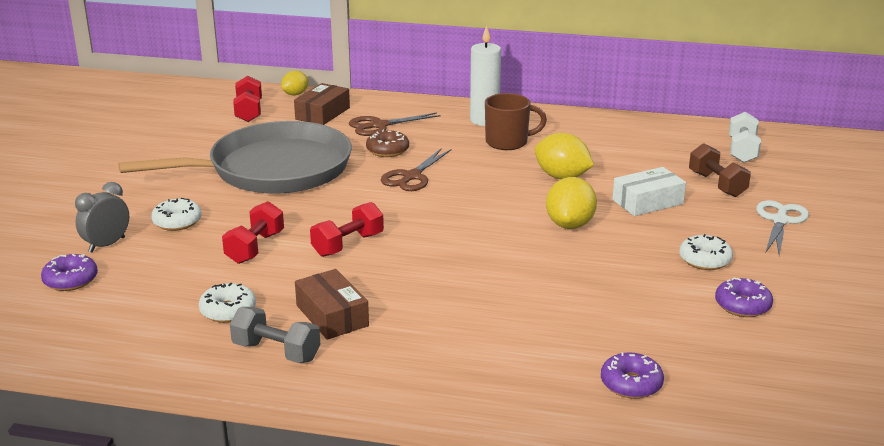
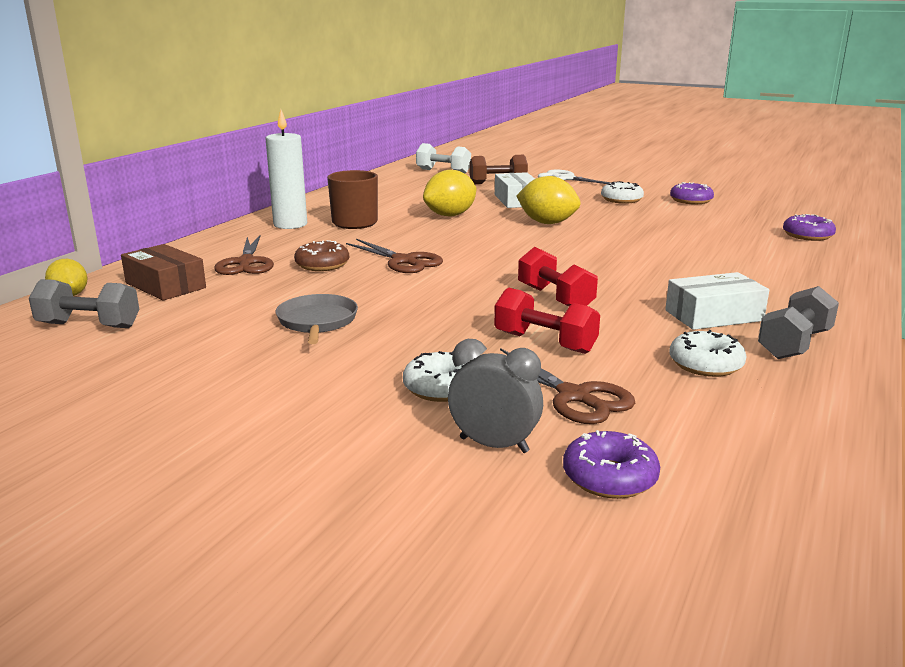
camera: 75 degrees left, 5 degrees down
grey clock [75,182,129,252] -> grey clock turned 150 degrees clockwise [448,339,543,453]
grey pan [119,121,352,194] -> grey pan [276,294,358,344], size x0.40
red dumbbell [233,76,262,122] -> grey dumbbell [29,279,139,328]
brown box [295,269,369,340] -> white box [665,272,769,330]
none -> brown scissors [500,348,635,424]

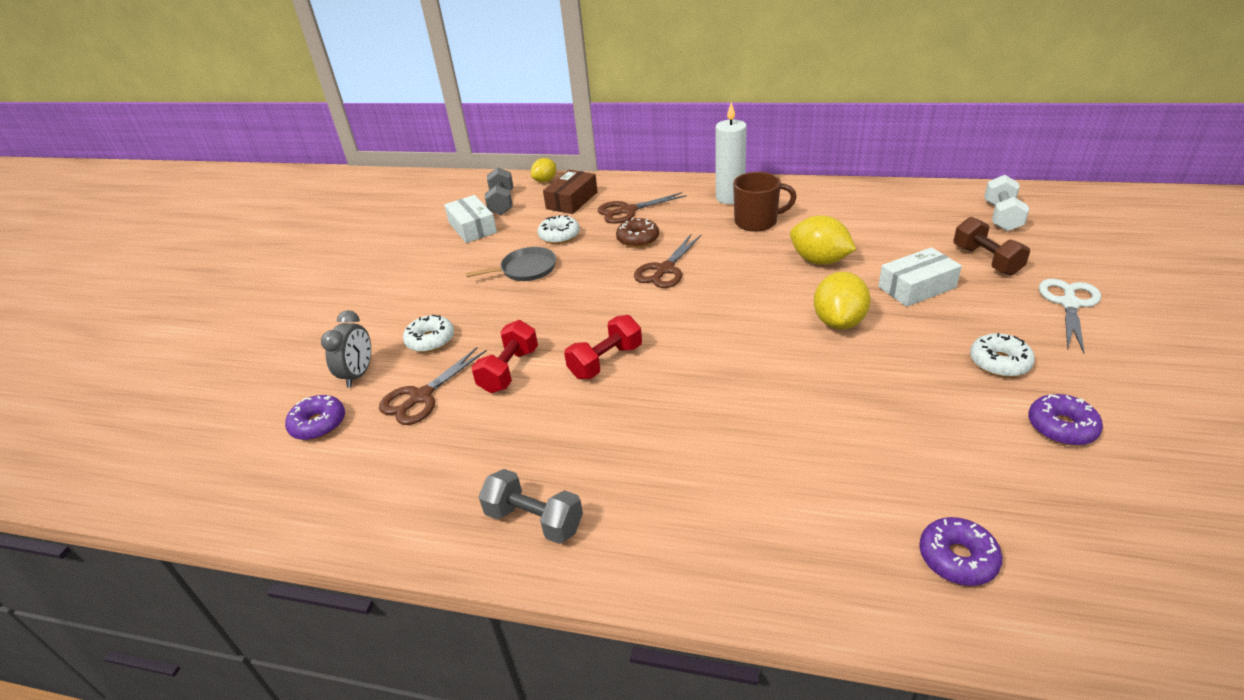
camera: 80 degrees right, 15 degrees up
white box [665,272,769,330] -> white box moved to [444,195,497,243]
white donut [669,330,747,377] -> white donut moved to [538,215,580,244]

